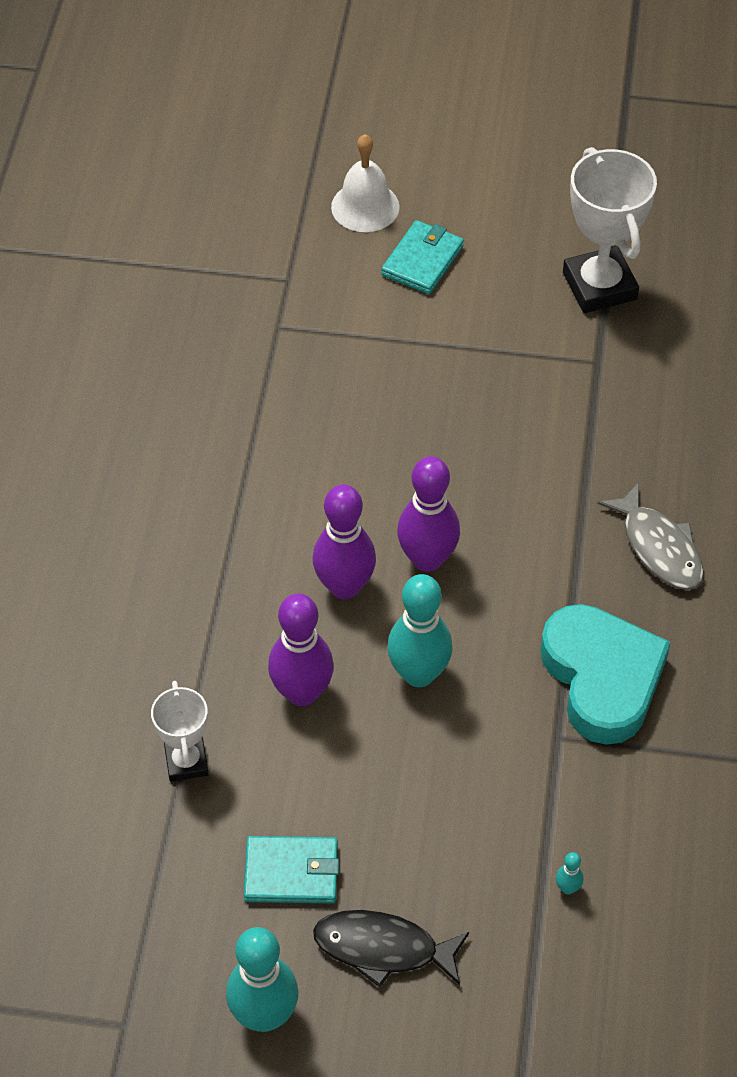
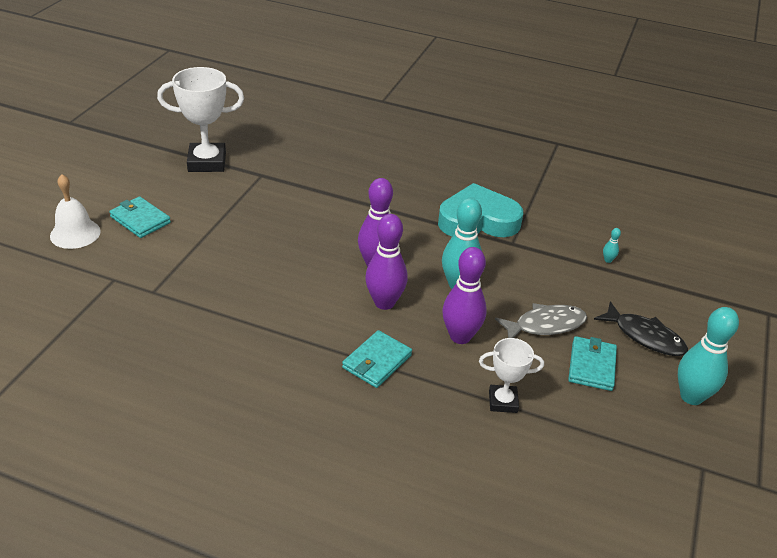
camera: 80 degrees left, 15 degrees down
black fish [313,910,469,987] -> black fish turned 75 degrees counterclockwise [594,301,688,356]
grey fish [598,482,704,590] -> grey fish moved to [495,303,587,338]
none -> turquoise wallet [342,330,412,388]

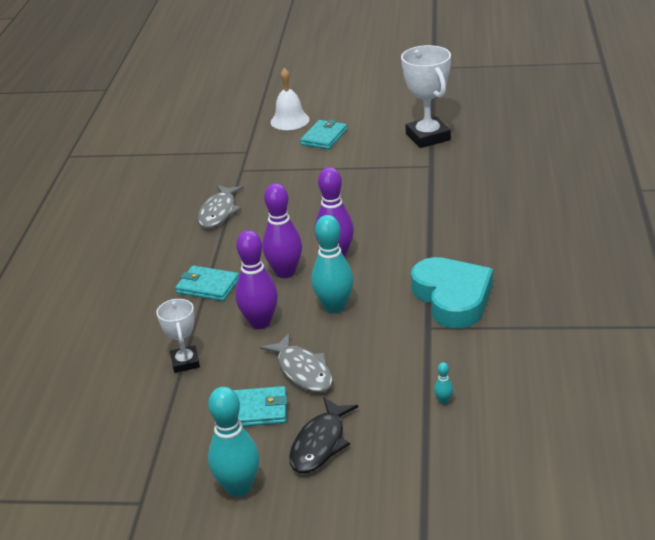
camera: 80 degrees right, 5 degrees down
none -> grey fish [198,185,244,228]

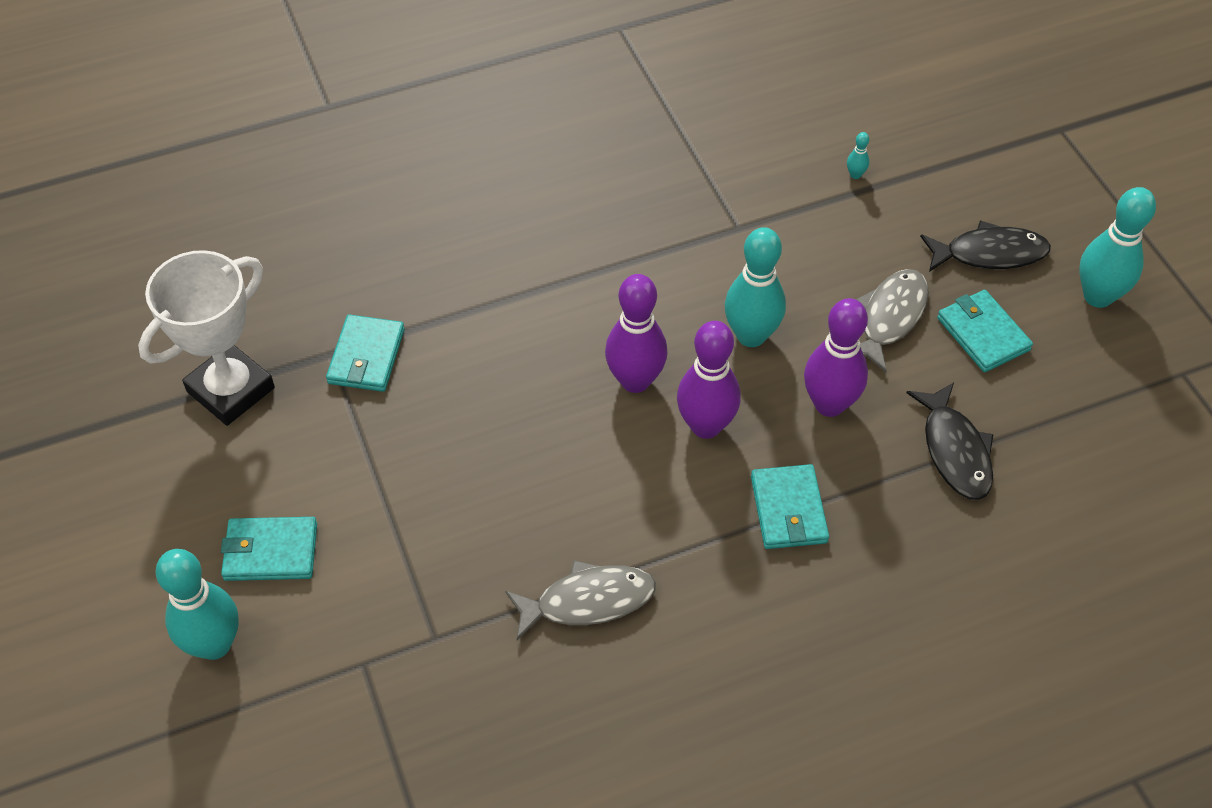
camera: 120 degrees left, 20 degrees up
white trophy [156,299,200,373] -> black fish [907,382,994,500]
white bell [271,68,310,130] -> turquoise bowling pin [156,549,239,660]
turquoise heart [411,257,493,328] -> none
none -> turquoise wallet [326,314,405,392]

